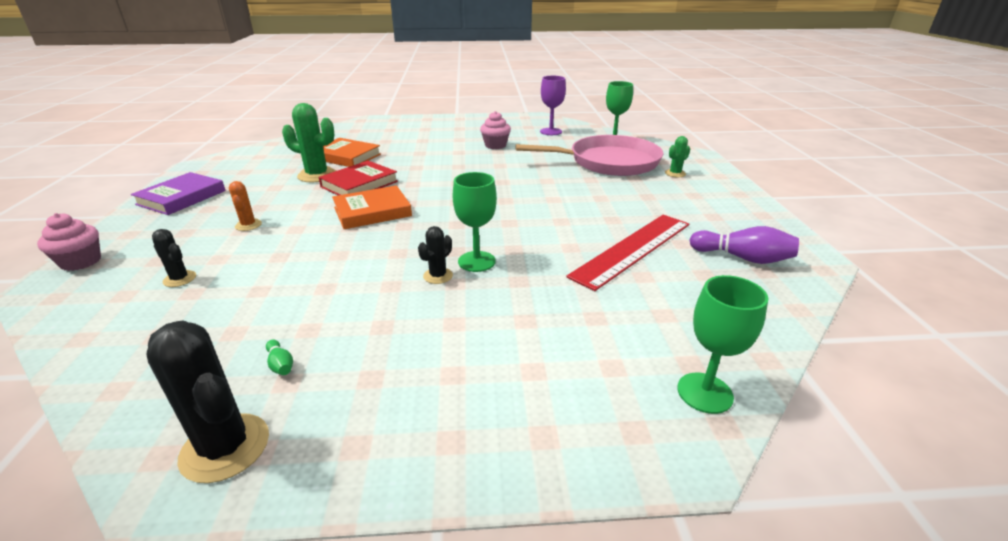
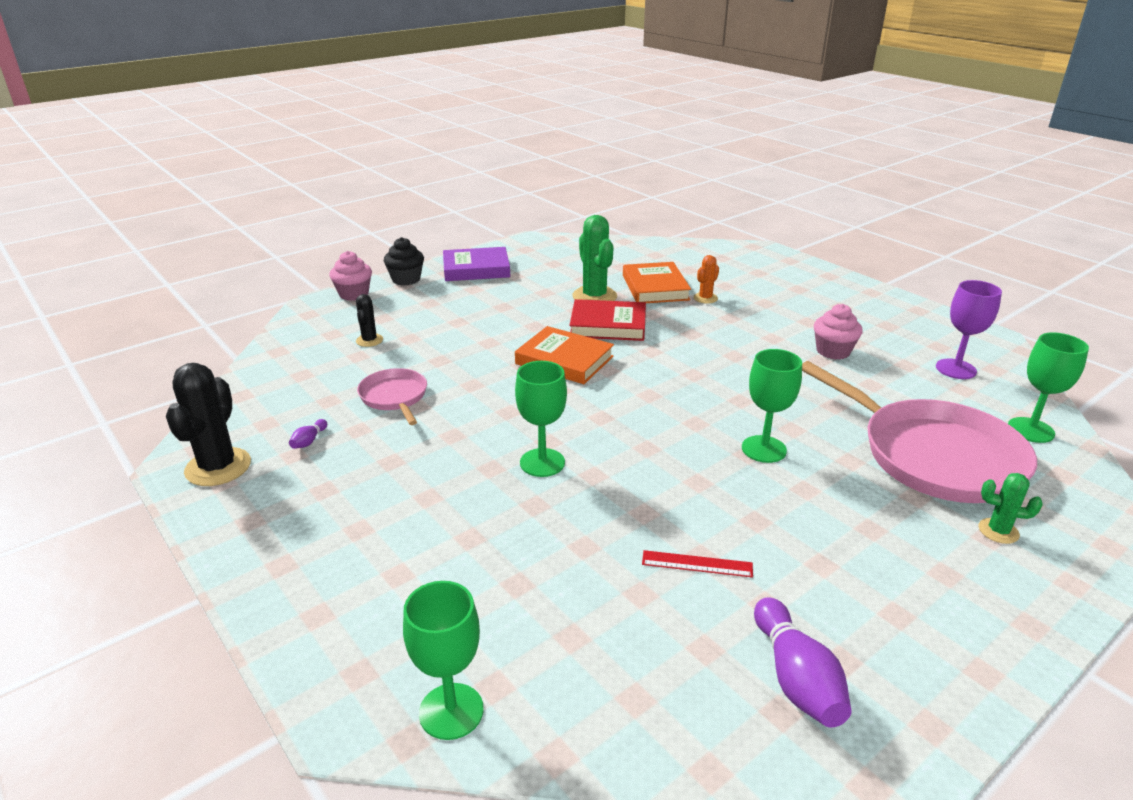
camera: 55 degrees right, 0 degrees up
orange cactus [229,181,262,231] -> orange cactus moved to [694,255,719,304]
green bowling pin [266,340,293,375] -> purple bowling pin [289,419,327,449]
black cactus [418,226,453,284] -> none
red ruler [566,215,689,291] -> red ruler [642,550,753,578], size x0.43
none -> pink pan [357,368,427,425]
none -> black cupcake [384,237,424,285]
none -> green goblet [742,349,802,463]

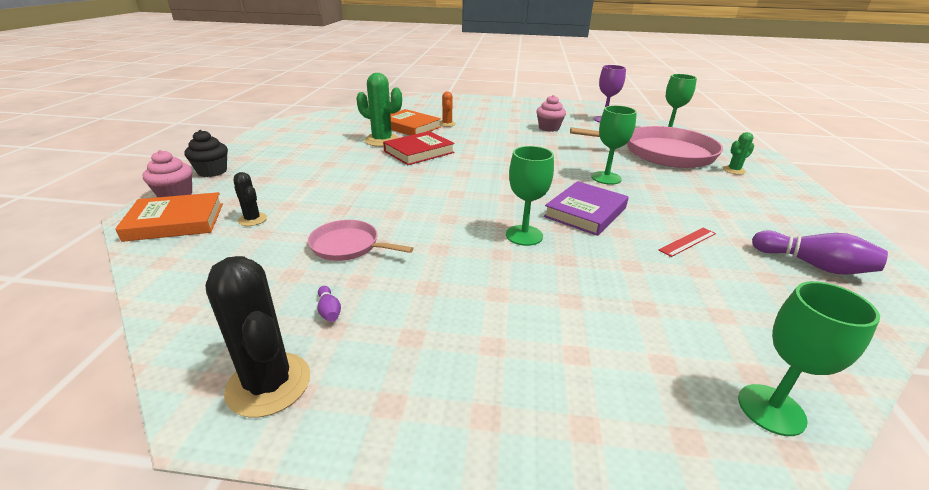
camera: 45 degrees left, 0 degrees up
purple book [443,247,510,281] -> purple book moved to [544,181,629,236]
orange book [515,326,614,384] -> orange book moved to [115,192,223,242]

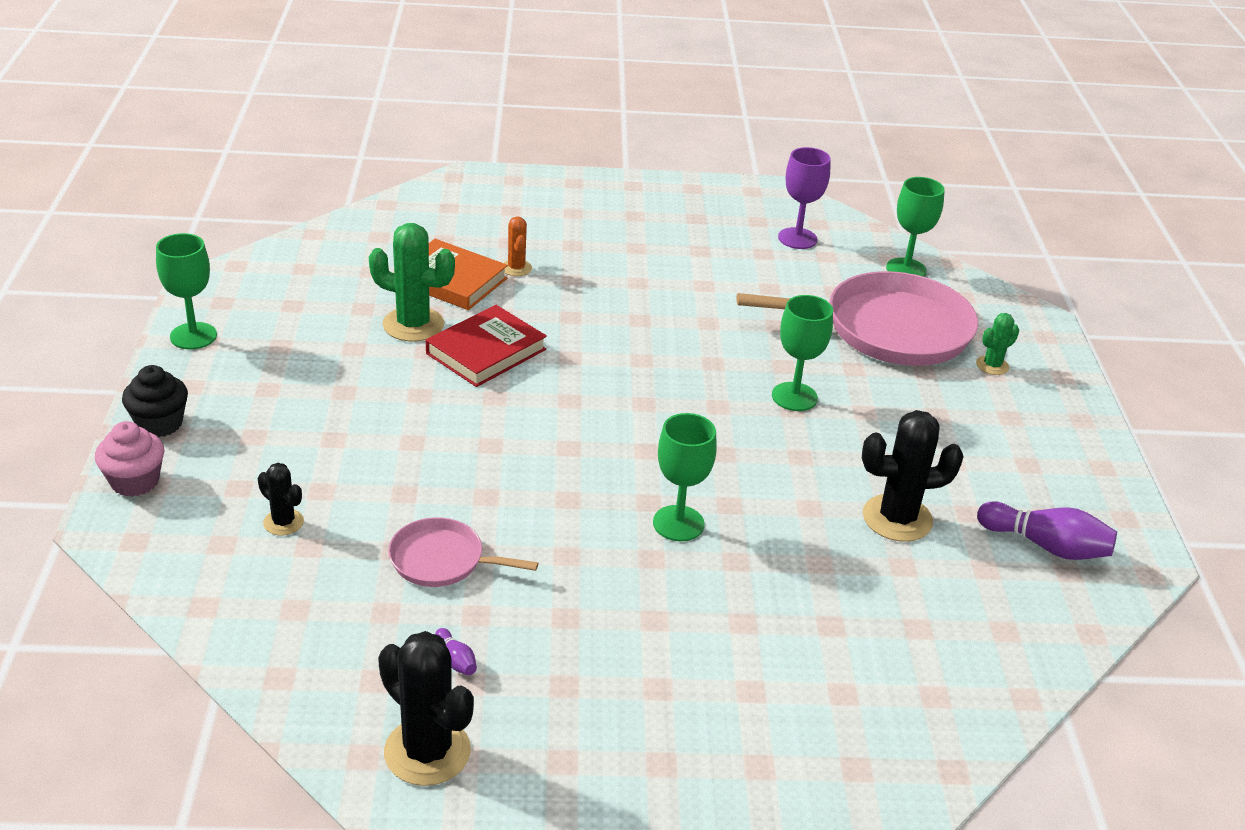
camera: 10 degrees left, 5 degrees up
orange book [115,192,223,242] -> none
pink cupcake [536,95,566,132] -> none
purple book [544,181,629,236] -> none
red ruler [659,228,716,257] -> black cactus [862,410,964,542]
green goblet [738,281,880,436] -> green goblet moved to [156,233,217,349]

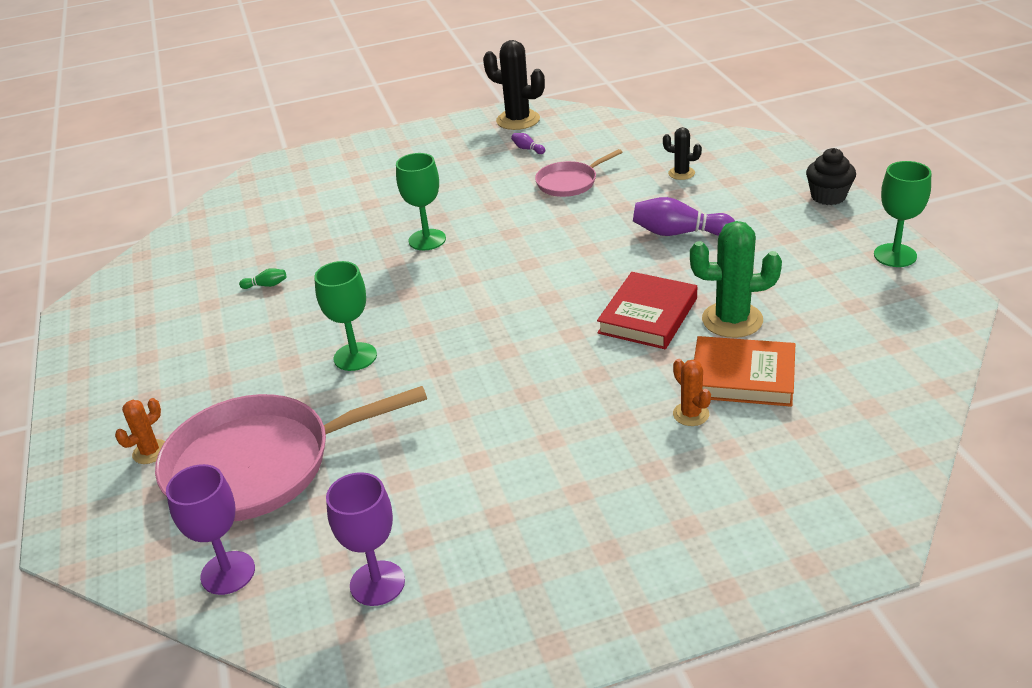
camera: 170 degrees right, 0 degrees up
pink cupcake [95,421,164,497] -> none
pink pan [388,517,538,587] -> pink pan turned 150 degrees clockwise [535,149,622,197]
black cactus [862,410,964,542] -> green bowling pin [239,268,287,289]
green goblet [886,177,945,277] -> purple goblet [166,464,255,595]
green cactus [976,313,1019,375] -> orange cactus [115,398,165,464]
purple bowling pin [977,501,1117,560] -> purple bowling pin moved to [633,197,735,236]

